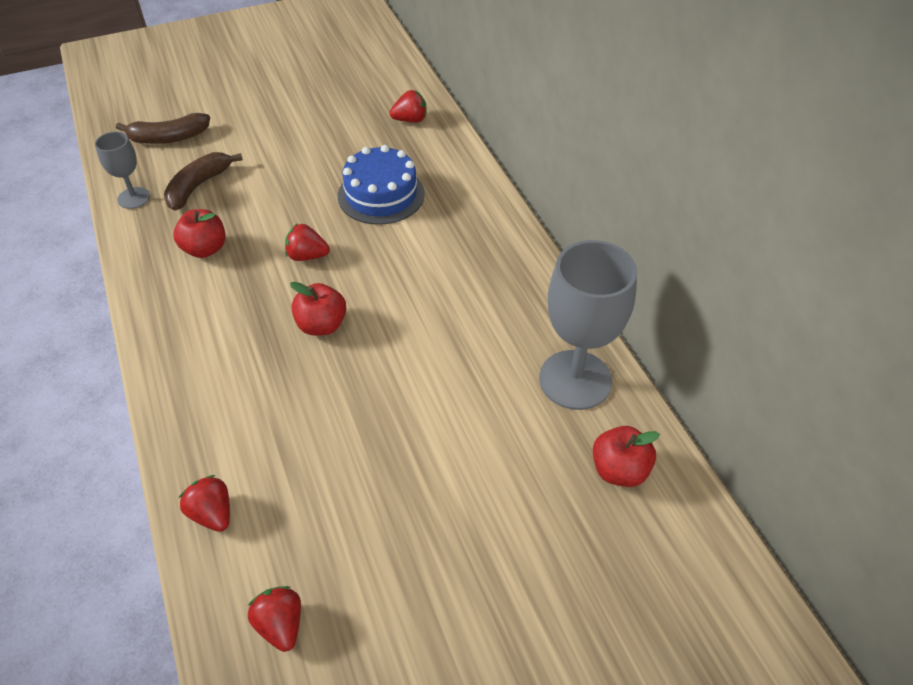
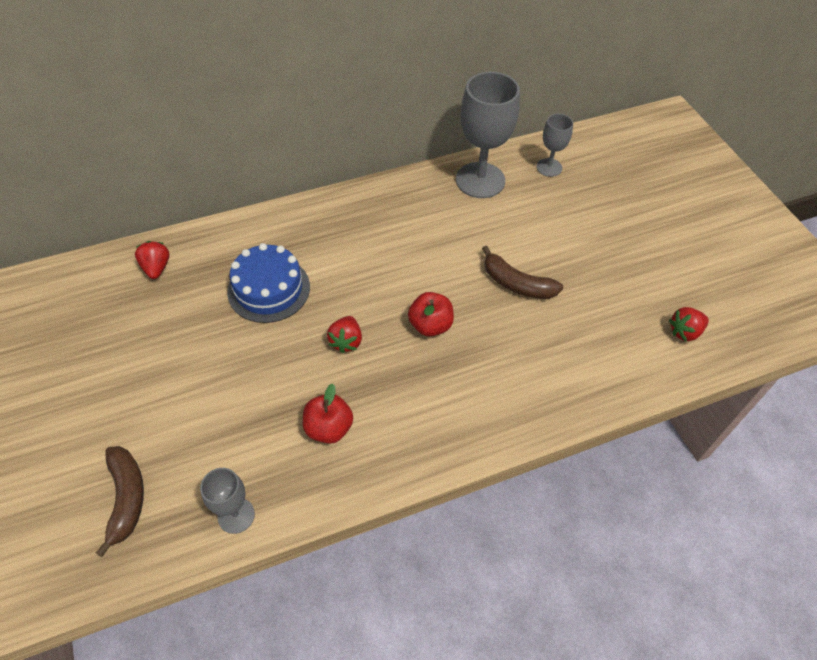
camera: 90 degrees left, 5 degrees up
brown banana [164,152,243,211] -> brown banana moved to [482,246,563,299]
red strawberry [179,475,230,532] -> none
red apple [593,426,660,487] -> grey goblet [536,114,573,177]

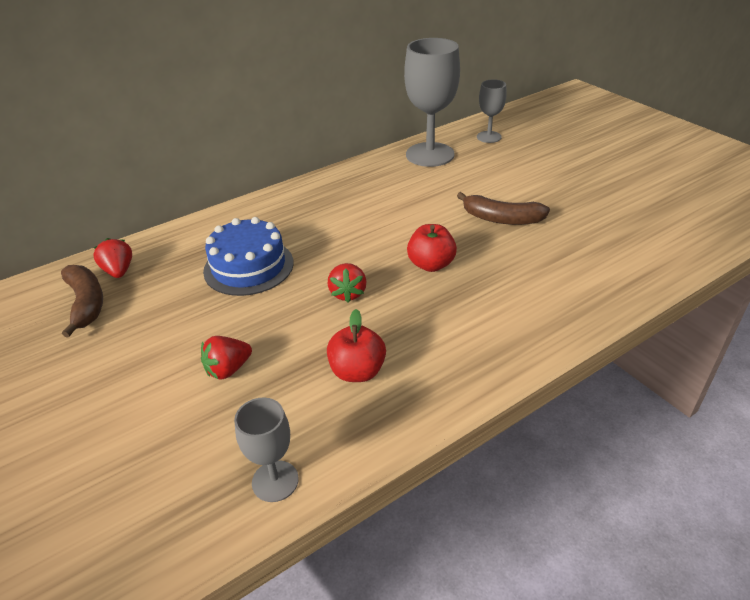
camera: 10 degrees left, 15 degrees down
brown banana [96,446,144,557] -> brown banana moved to [61,265,103,338]
red strawberry [669,307,709,341] -> red strawberry moved to [201,336,252,380]

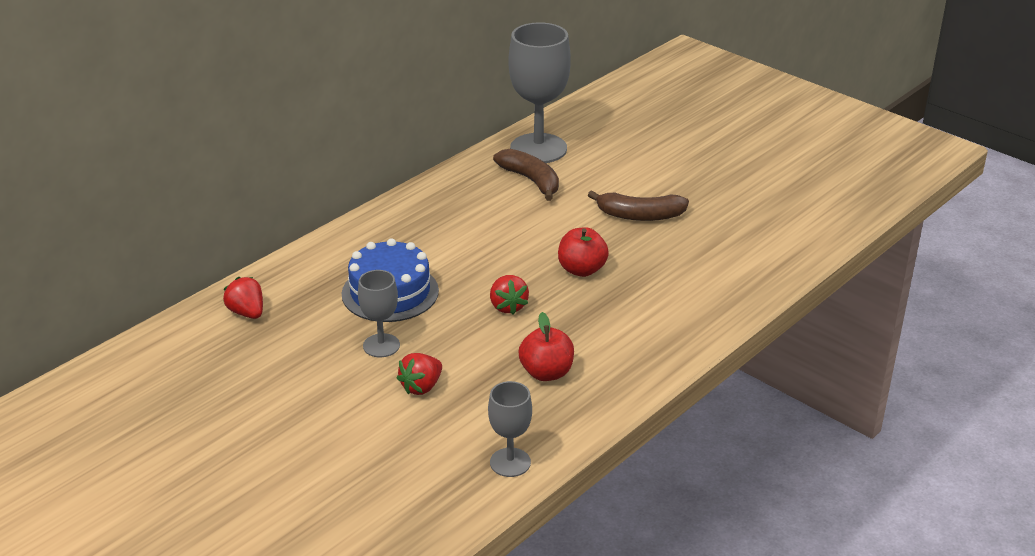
camera: 15 degrees left, 5 degrees down
brown banana [61,265,103,338] -> brown banana moved to [493,149,559,201]
grey goblet [477,79,507,143] -> grey goblet moved to [358,270,400,357]

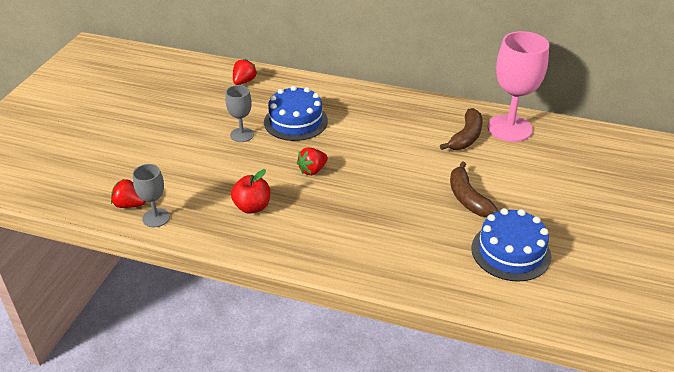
camera: 65 degrees right, 5 degrees up
red strawberry [397,353,442,395] -> red strawberry moved to [111,179,146,208]
grey goblet [508,22,571,163] -> pink goblet [487,31,549,142]
red apple [558,227,609,277] -> none
none -> blue cake [471,208,551,282]

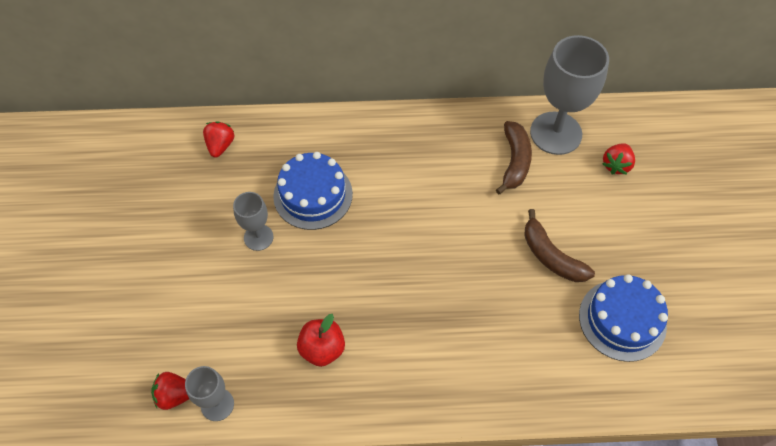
camera: 20 degrees left, 20 degrees up
red strawberry [297,148,328,175] -> red strawberry moved to [602,143,635,175]
pink goblet [487,31,549,142] -> grey goblet [530,35,609,155]

